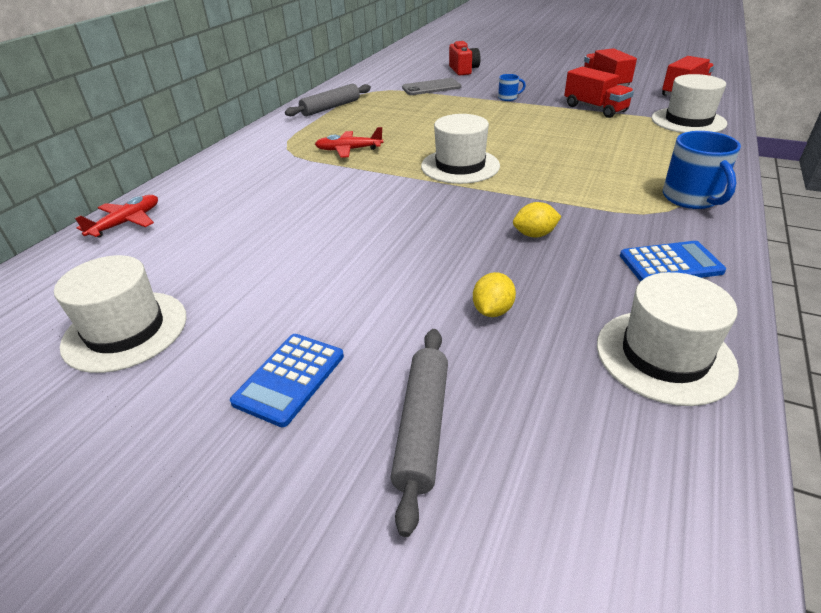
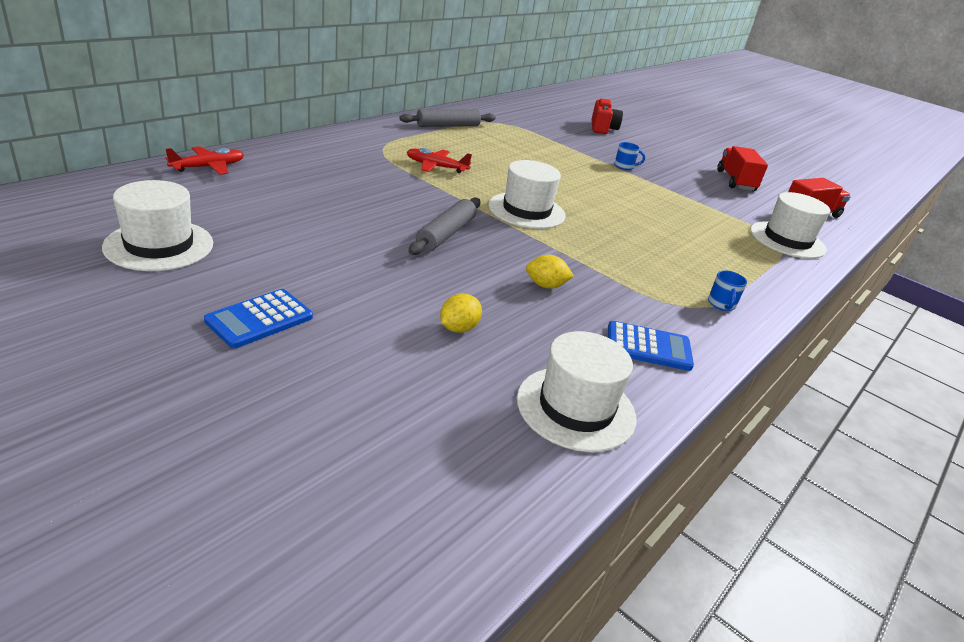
camera: 10 degrees right, 5 degrees down
grey rolling pin [390,329,448,537] -> grey rolling pin moved to [408,197,481,255]
grey phone [402,78,462,95] -> none
red truck [564,67,634,118] -> none
blue mug [663,131,741,209] -> blue mug [708,270,747,311], size x0.52

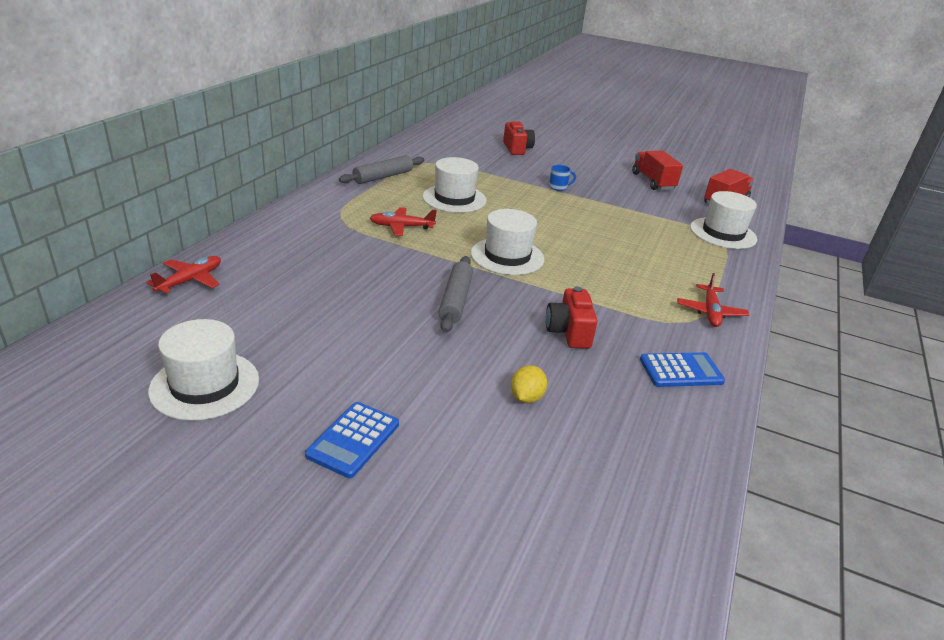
camera: 15 degrees left, 0 degrees up
white hat [517,331,636,452] -> white hat moved to [422,157,487,213]
yellow lemon [526,255,574,289] -> red camera [546,286,598,349]
blue mug [708,270,747,311] -> red plane [677,273,749,327]

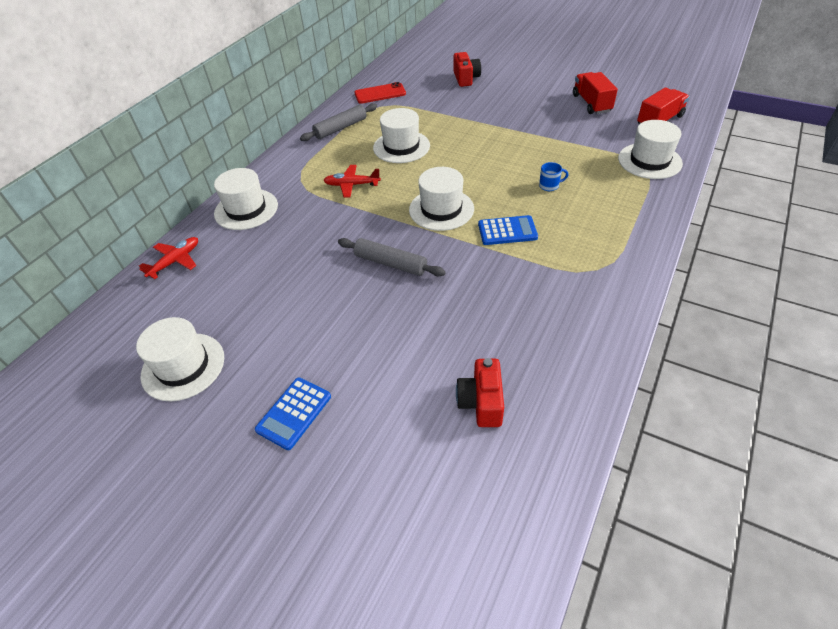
camera: 10 degrees right, 15 degrees up
grey rolling pin [439,256,473,333] -> grey rolling pin turned 75 degrees counterclockwise [338,238,446,277]
yellow lemon [511,365,547,403] -> none
red camera [546,286,598,349] -> red camera moved to [456,358,504,427]
blue mug [549,165,576,191] -> blue mug moved to [539,162,568,191]
blue calculator [640,352,725,387] -> blue calculator moved to [478,215,538,245]
red plane [677,273,749,327] -> none
none -> white hat [214,168,278,230]
none -> red phone [355,82,406,104]

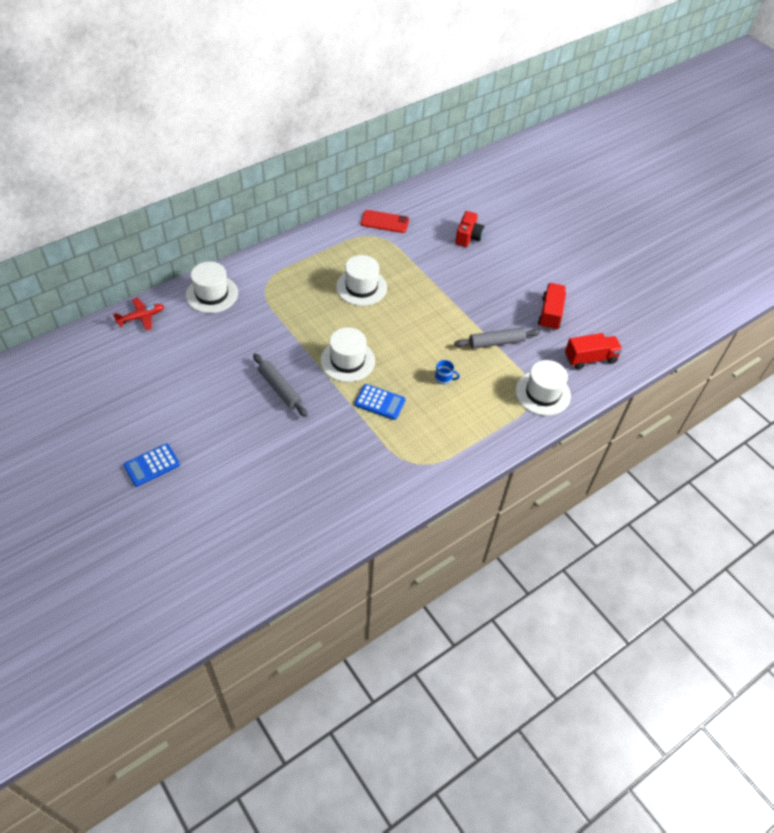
camera: 20 degrees right, 5 degrees up
white hat [136,317,224,401] -> none
grey rolling pin [300,103,377,141] -> grey rolling pin moved to [454,327,540,349]
red plane [323,165,381,197] -> none
red camera [456,358,504,427] -> none

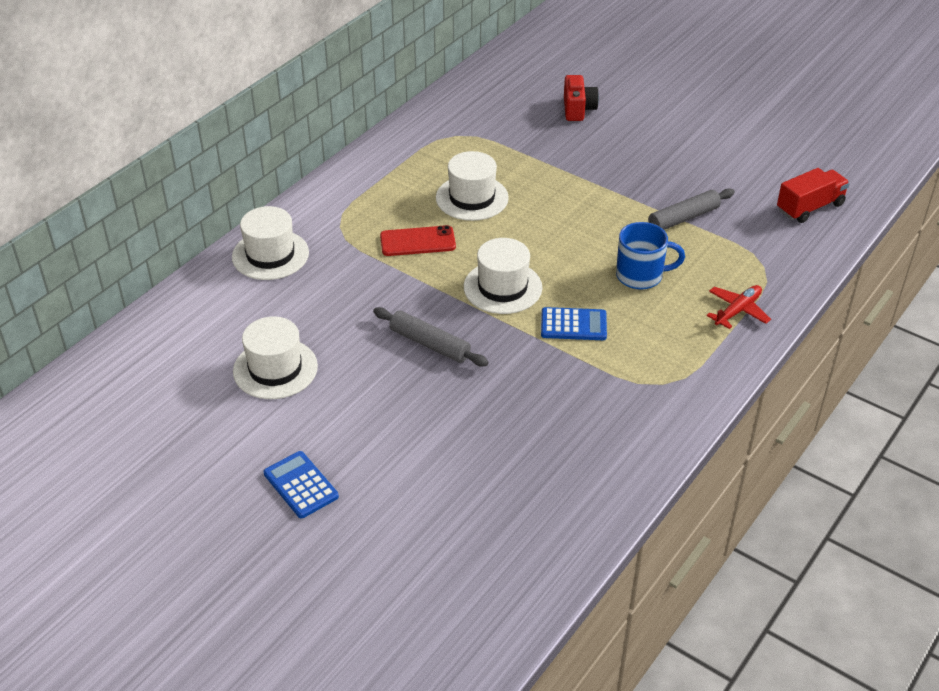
camera: 15 degrees left, 10 degrees down
red plane [113,298,164,331] -> red plane moved to [706,285,771,329]
blue calculator [124,443,180,487] -> blue calculator turned 105 degrees clockwise [263,451,339,518]
red phone [361,210,409,233] -> red phone moved to [380,225,456,256]
blue mug [435,360,460,384] -> blue mug [616,222,685,290], size x1.92
white hat [515,360,571,416] -> white hat moved to [233,317,318,399]
red truck [538,283,566,330] -> none

